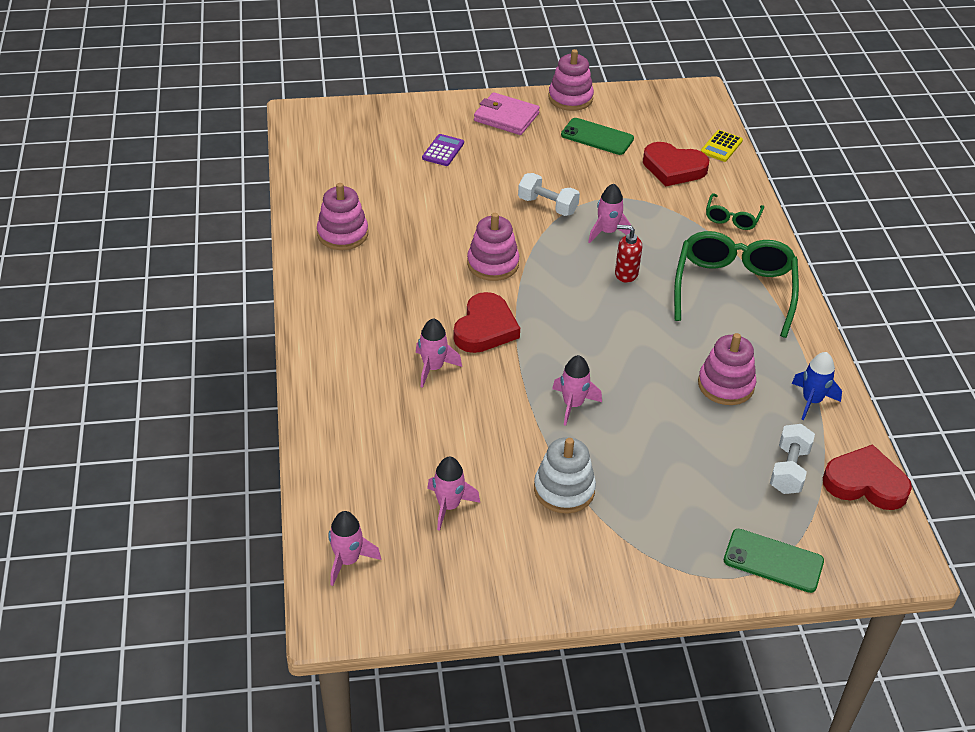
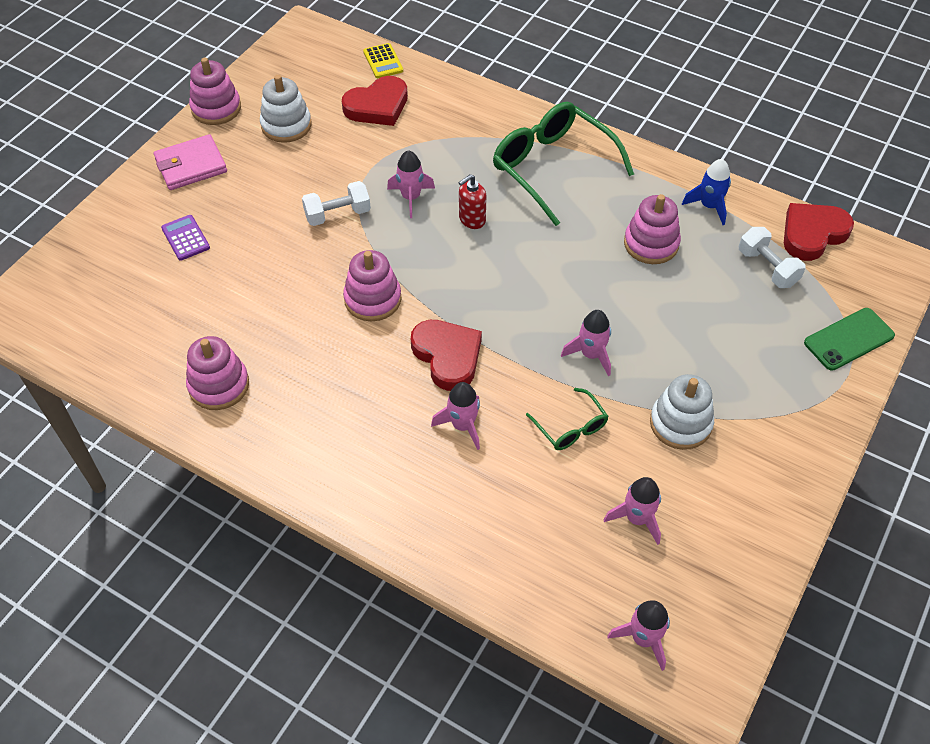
camera: 50 degrees left, 10 degrees up
green phone [561,118,634,155] -> white stacking toy [260,75,311,143]
green glasses [706,193,764,230] -> green glasses moved to [526,388,609,450]

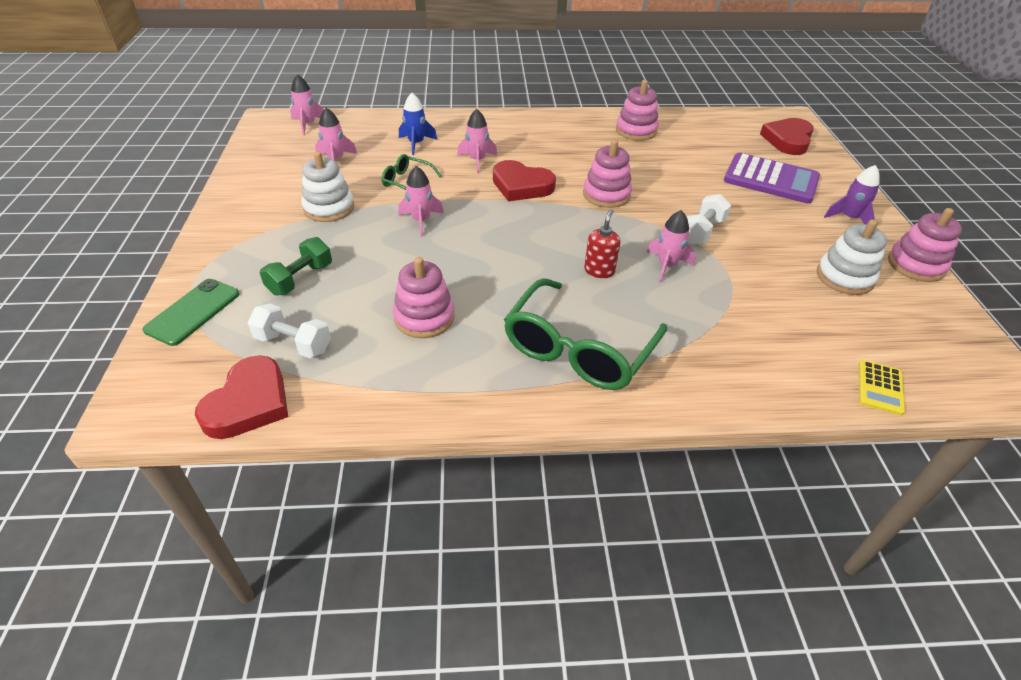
camera: 145 degrees right, 10 degrees down
pink wallet [154,134,227,190] -> purple rocket [824,165,880,224]
purple calculator [161,215,210,261] -> purple calculator [724,153,820,204], size x2.00
red heart [342,76,408,126] -> red heart moved to [760,118,814,155]
yellow calculator [363,43,403,78] -> yellow calculator turned 105 degrees counterclockwise [859,360,905,415]
green glasses [493,102,634,226] -> green glasses turned 105 degrees clockwise [504,278,667,390]
blue rocket [682,159,731,225] -> blue rocket moved to [399,93,437,155]
none -> green dumbbell [260,237,332,295]

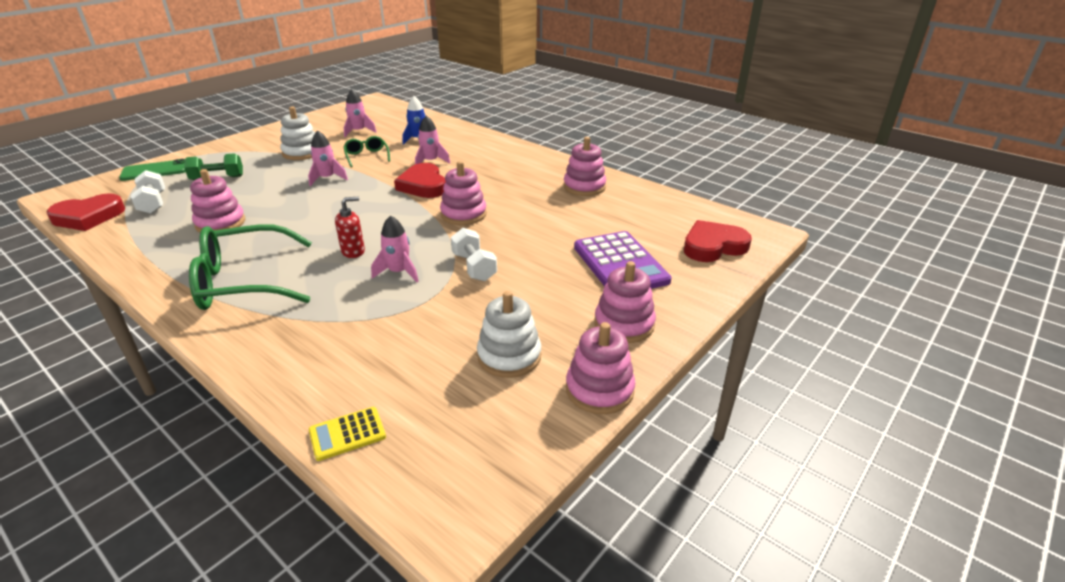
camera: 45 degrees right, 10 degrees down
pink rocket [290,74,324,135] -> none
white dumbbell [687,194,731,245] -> white dumbbell turned 75 degrees clockwise [451,228,497,281]
purple rocket [824,165,880,224] -> pink stacking toy [594,261,656,343]

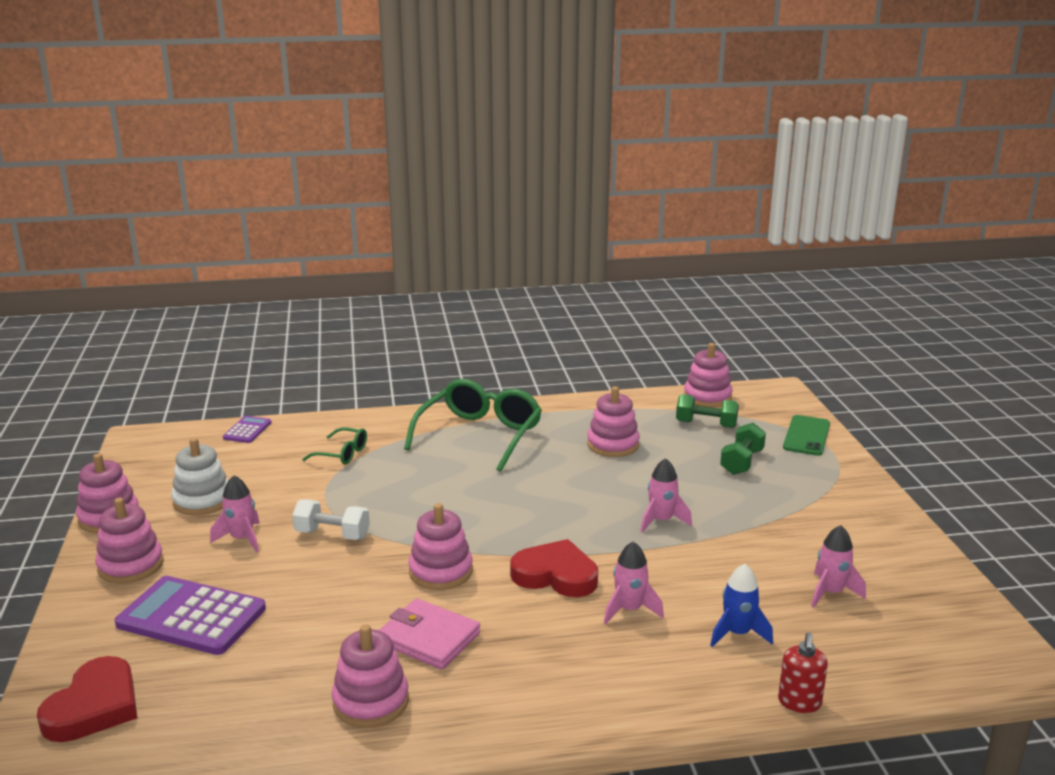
camera: 130 degrees right, 10 degrees down
red heart [46,193,125,231] -> pink stacking toy [684,343,733,408]
white dumbbell [131,170,165,214] -> green dumbbell [676,394,739,428]
white stacking toy [280,107,315,160] -> none
yellow calculator [309,407,386,461] -> purple calculator [223,416,272,443]
red soap dispenser [335,197,365,258] -> red soap dispenser moved to [778,632,828,713]
green glasses [343,136,390,167] -> green glasses moved to [302,428,367,465]
pink rocket [371,215,419,282] -> pink rocket moved to [210,475,260,553]
none -> pink wallet [378,598,480,670]

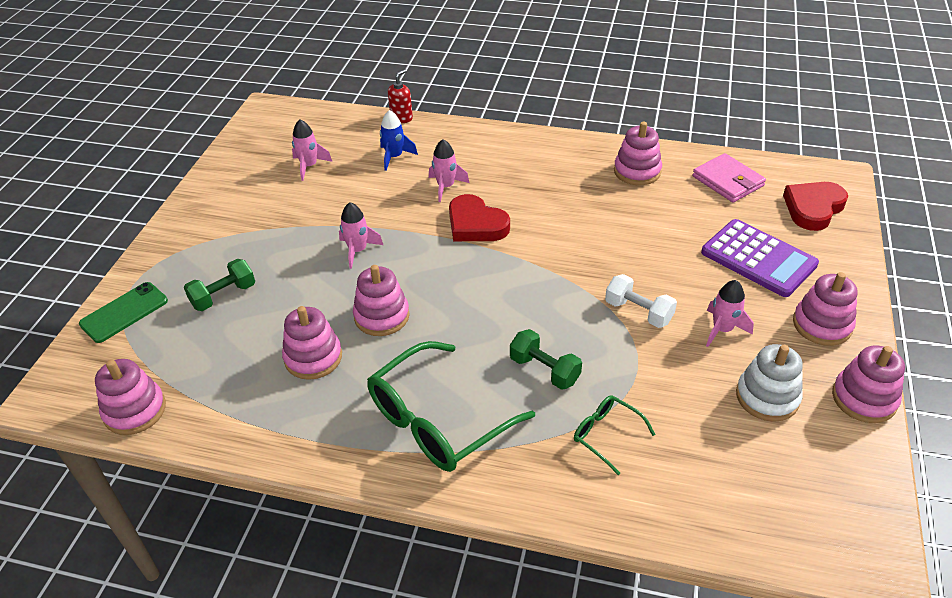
camera: 155 degrees left, 20 degrees up
purple calculator [223,416,272,443] -> none
pink wallet [378,598,480,670] -> pink wallet moved to [693,153,766,203]
pink stacking toy [408,503,473,590] -> pink stacking toy moved to [353,265,410,336]
green dumbbell [676,394,739,428] -> green dumbbell moved to [510,329,582,390]

